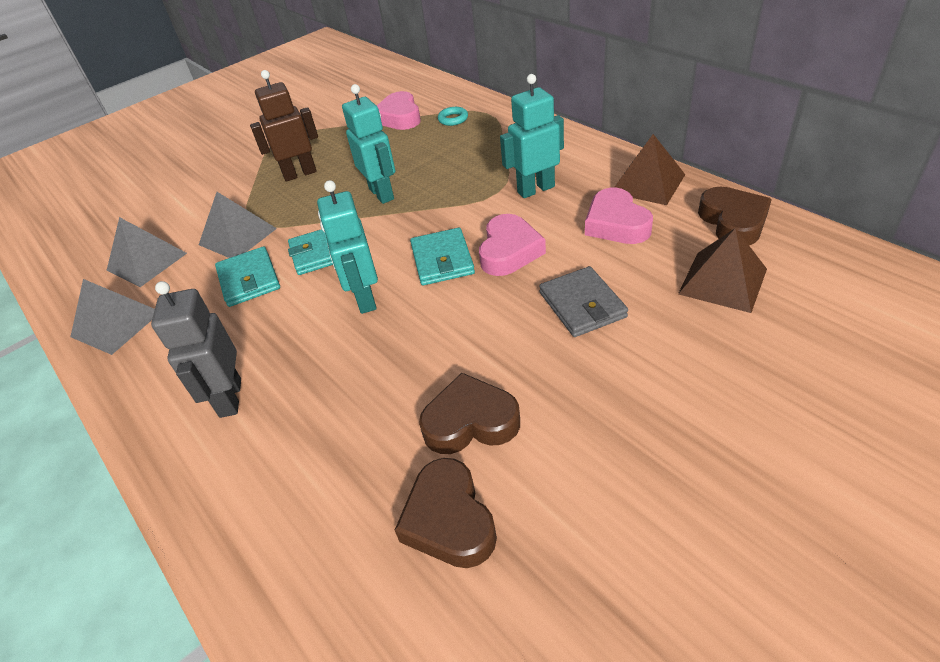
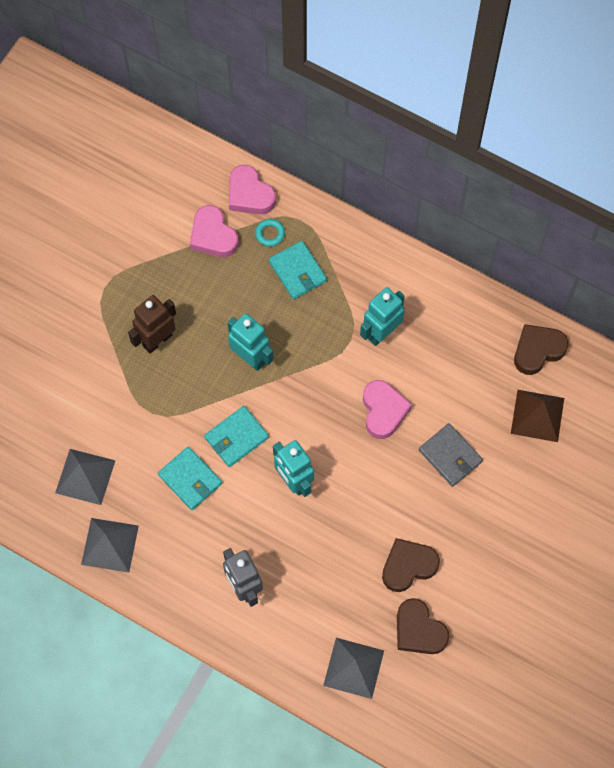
camera: 25 degrees left, 25 degrees up
grey pyramid [199,192,277,258] -> grey pyramid moved to [323,638,384,699]
turquoise wallet [410,228,475,285] -> turquoise wallet moved to [269,241,327,299]
pink heart [585,188,653,244] -> pink heart moved to [229,165,276,215]
brown pyramid [614,134,685,205] -> none
brown heart [698,187,772,245] -> brown heart turned 90 degrees counterclockwise [514,324,569,375]

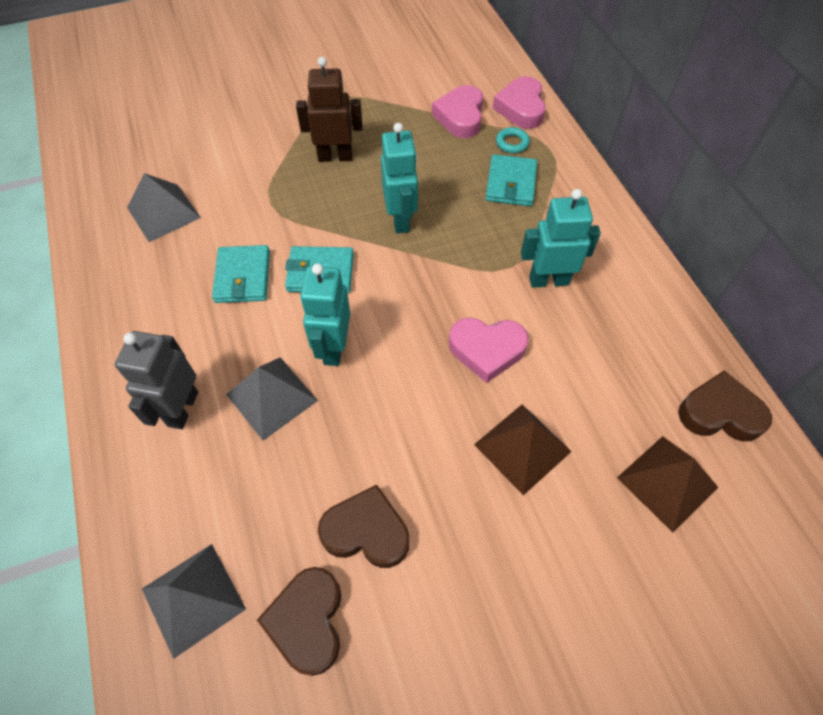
camera: 40 degrees right, 10 degrees down
grey pyramid [81,518,139,573] -> grey pyramid moved to [226,357,318,441]
pink heart [363,380,412,439] -> pink heart turned 60 degrees clockwise [449,318,529,383]
grey wallet [419,423,483,487] -> brown pyramid [474,404,572,495]

